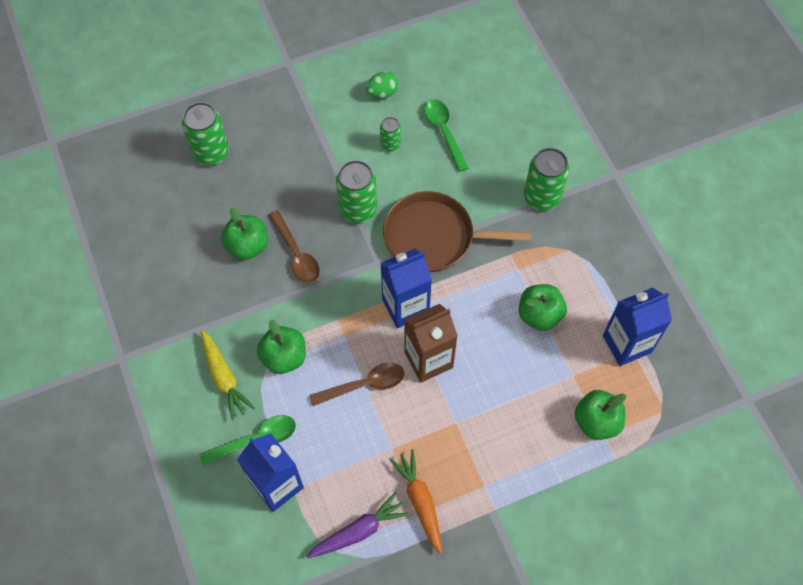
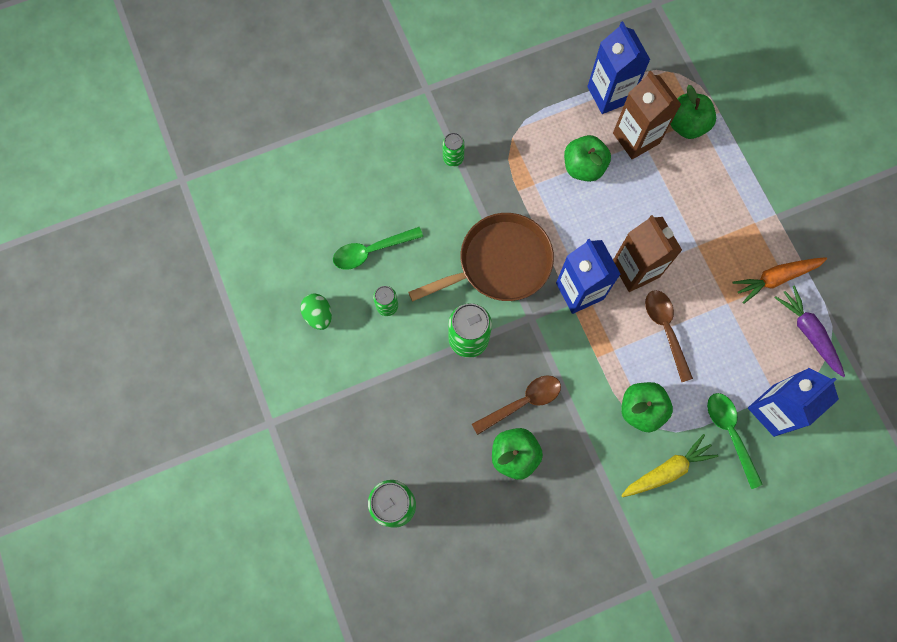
camera: 90 degrees left, 10 degrees up
brown pan [383,191,531,272] -> brown pan turned 120 degrees counterclockwise [408,213,554,301]
green can [524,148,569,211] -> green can [443,133,465,167], size x0.56
none -> brown carton [613,70,681,159]

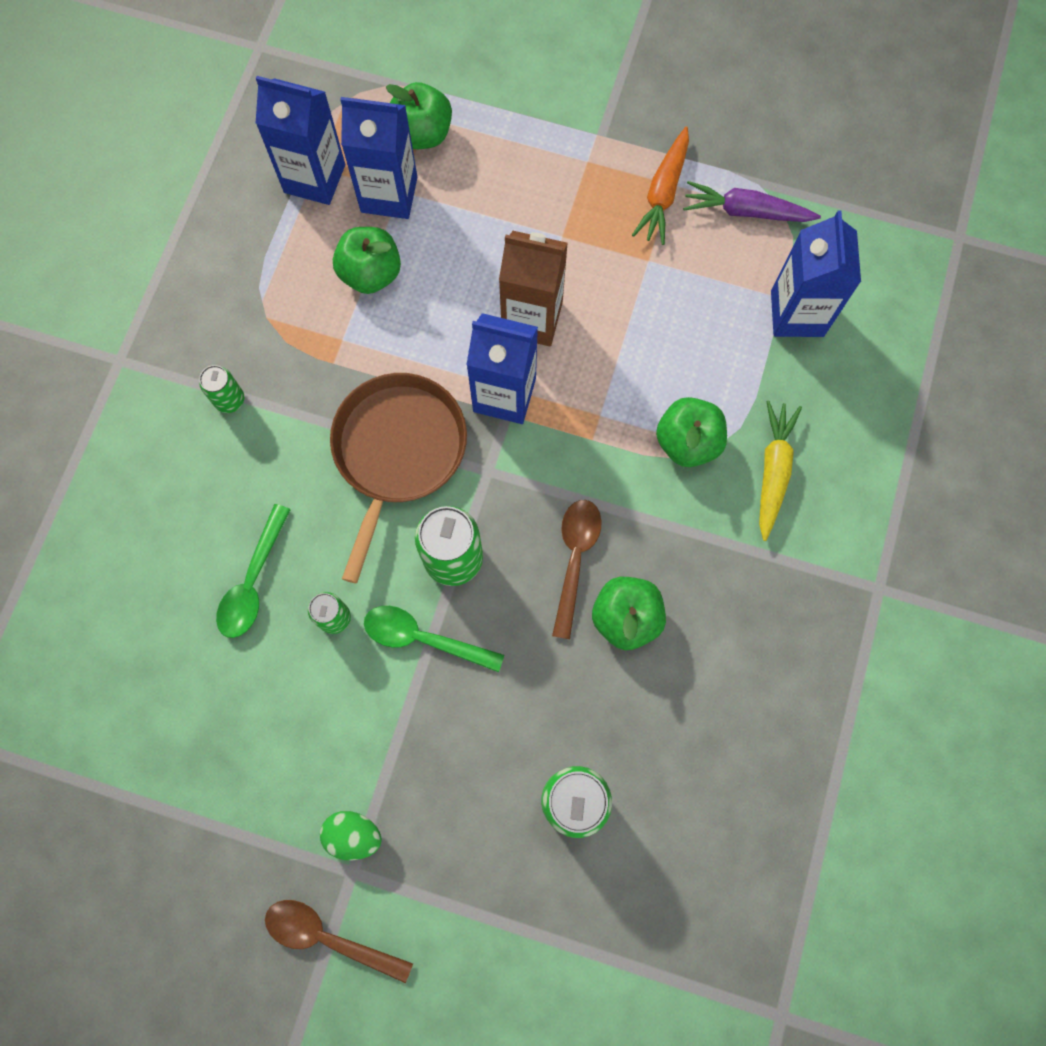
camera: 50 degrees left, 0 degrees up
green egg [300,293,332,330] -> green egg moved to [320,811,382,860]
brown carton [613,70,681,159] -> blue carton [340,97,417,219]
brown spoon [645,290,693,382] -> brown spoon moved to [265,900,413,983]
green spoon [707,393,763,489] -> green spoon moved to [364,606,504,672]

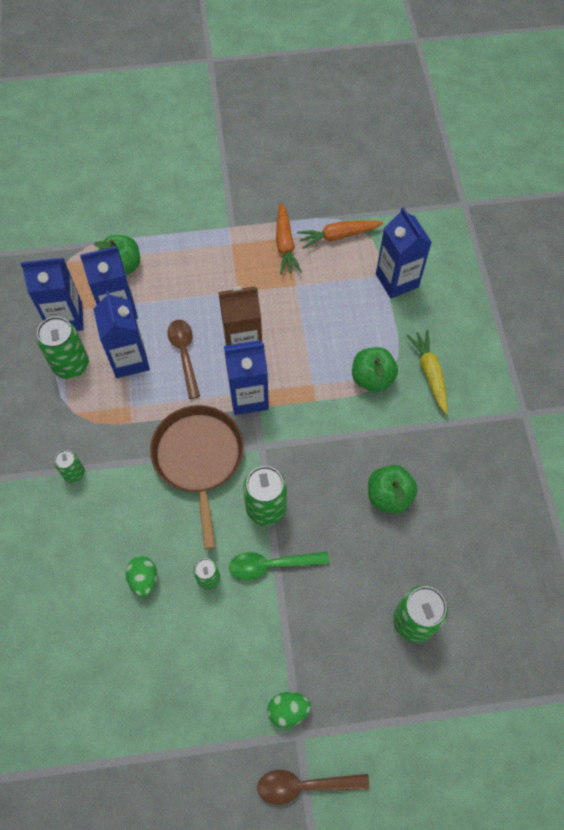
camera: 25 degrees left, 10 degrees down
green spoon [216,504,291,638] -> green egg [126,556,157,597]
green apple [333,227,401,294] -> blue carton [93,291,150,378]
brown spoon [552,500,602,639] -> brown spoon moved to [167,320,200,399]
purple carrot [683,181,821,222] -> orange carrot [297,221,383,249]
none -> green can [37,316,89,379]

